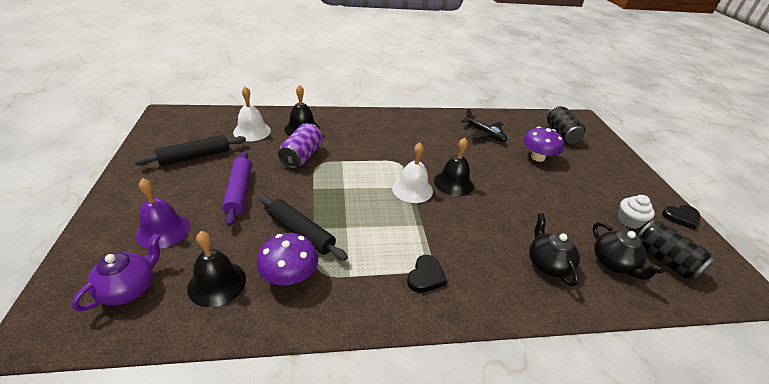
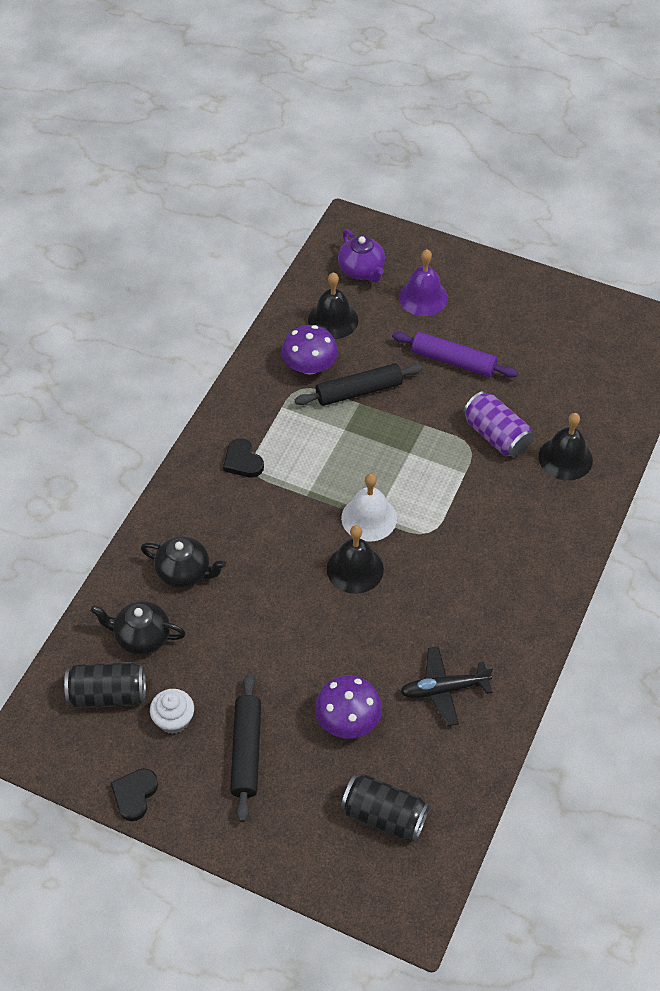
camera: 125 degrees right, 15 degrees up
black rolling pin [135,135,246,166] -> black rolling pin moved to [230,674,261,822]
white bell [233,86,271,141] -> none

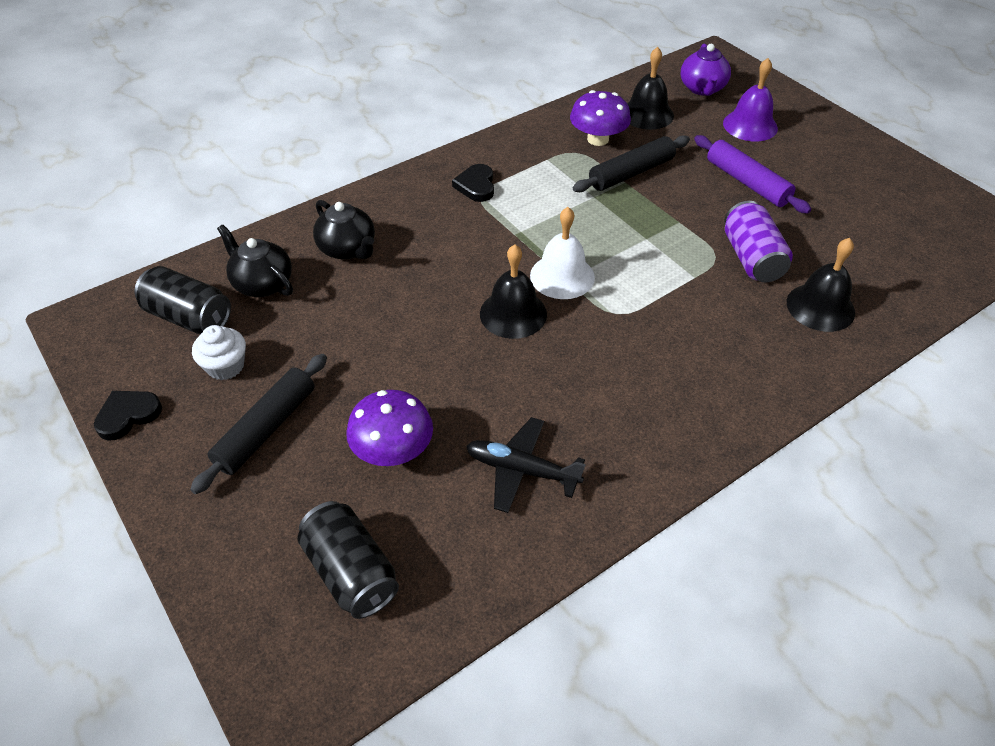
camera: 30 degrees right, 5 degrees down
black rolling pin [295,363,423,406] -> black rolling pin turned 45 degrees counterclockwise [573,135,690,192]

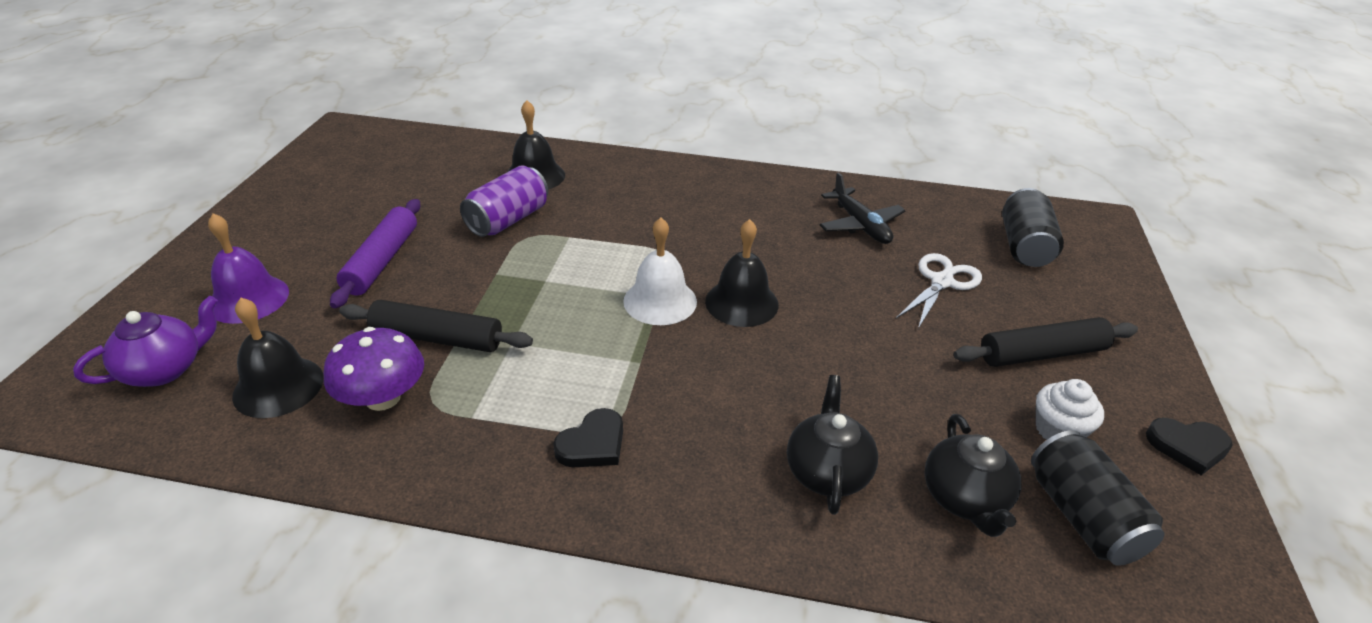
camera: 135 degrees left, 10 degrees down
purple mushroom [346,390,433,466] -> white scissors [896,253,982,329]

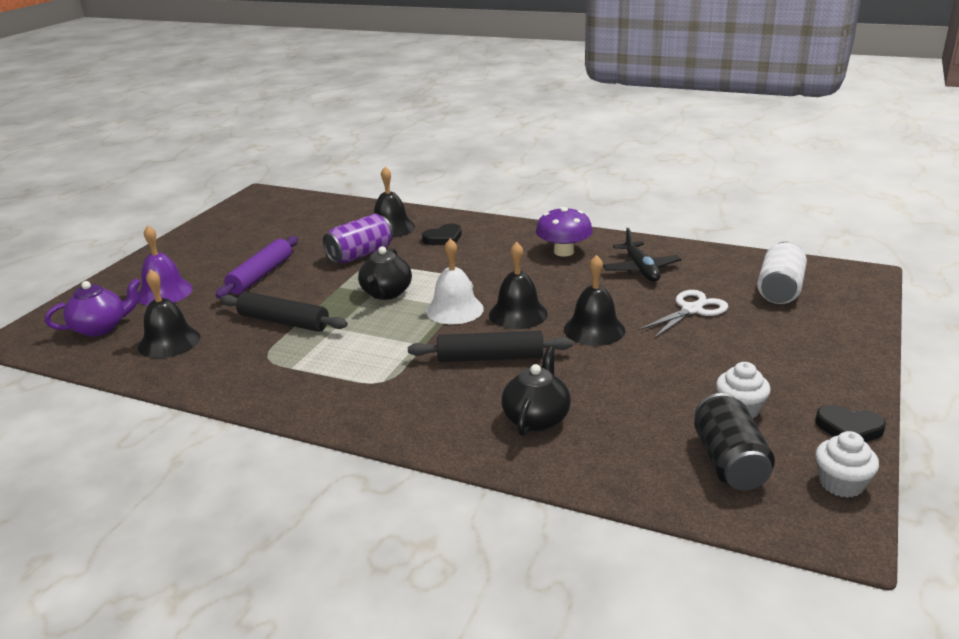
camera: 15 degrees right, 10 degrees down
purple mushroom [324,327,424,411] -> purple mushroom moved to [536,207,593,257]
black heart [553,408,623,467] -> black heart moved to [422,224,462,245]
black teapot [925,414,1022,537] -> black teapot moved to [358,246,412,300]
black rolling pin [954,317,1138,367] -> black rolling pin moved to [408,331,573,362]
black can [1002,188,1064,267] -> white can [757,242,807,304]
none -> black bell [564,255,625,346]
none -> white cupcake [815,431,879,498]

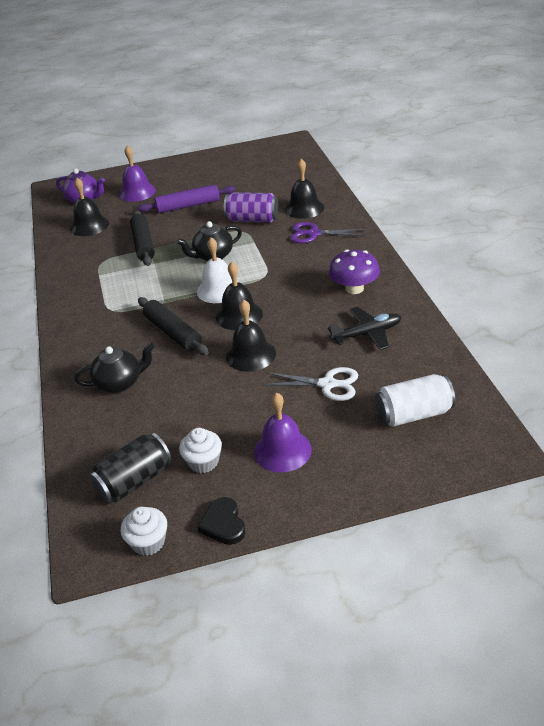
camera: 55 degrees right, 10 degrees up
black heart [422,224,462,245] -> purple scissors [290,222,365,243]
black plane [603,228,681,281] -> black plane turned 150 degrees counterclockwise [328,307,402,350]
none -> purple bell [254,392,312,472]

